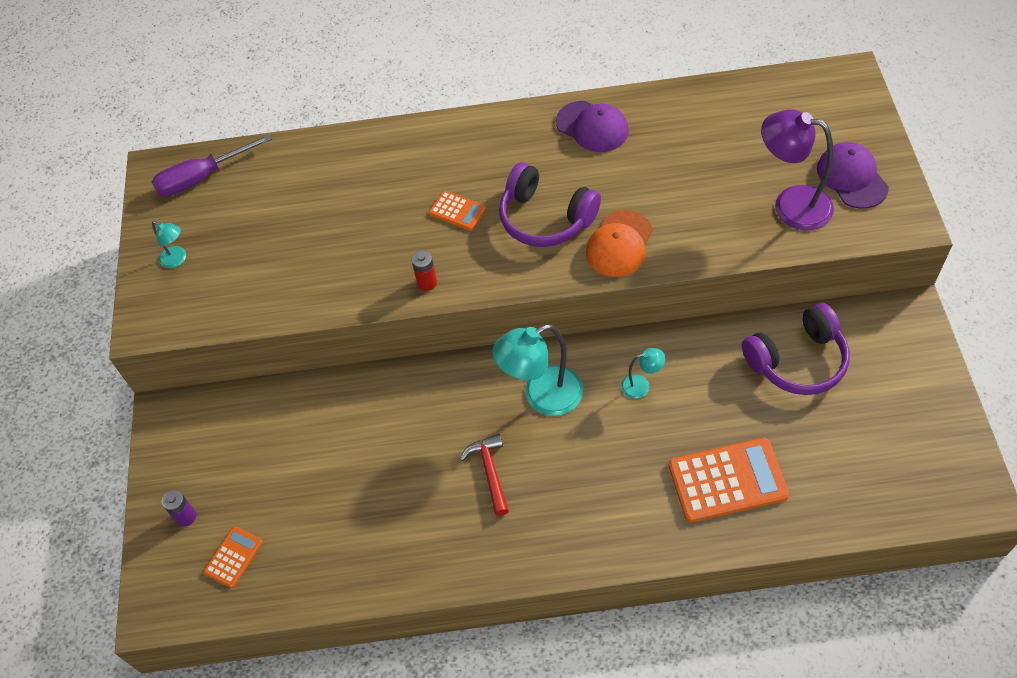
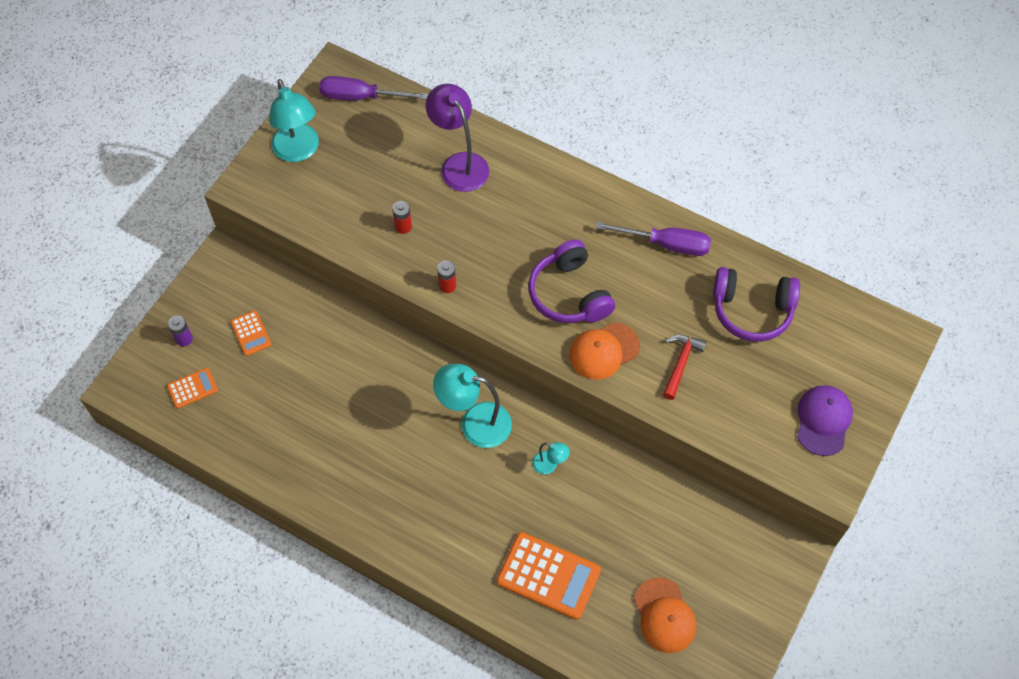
camera: 30 degrees right, 5 degrees up
turquoise lamp [152,221,186,268] -> turquoise lamp [269,79,319,162], size x2.05
orange calculator [429,191,486,231] -> orange calculator moved to [230,310,271,356]
red hammer [460,434,509,516] -> red hammer moved to [663,335,707,400]
purple cap [556,101,629,152] -> purple screwdriver [595,222,711,256]
purple headphones [742,303,850,395] -> purple headphones moved to [713,267,800,342]
purple lamp [761,109,834,230] -> purple lamp moved to [426,83,489,192]
none -> red battery [392,201,412,234]
none -> orange cap [634,577,696,653]

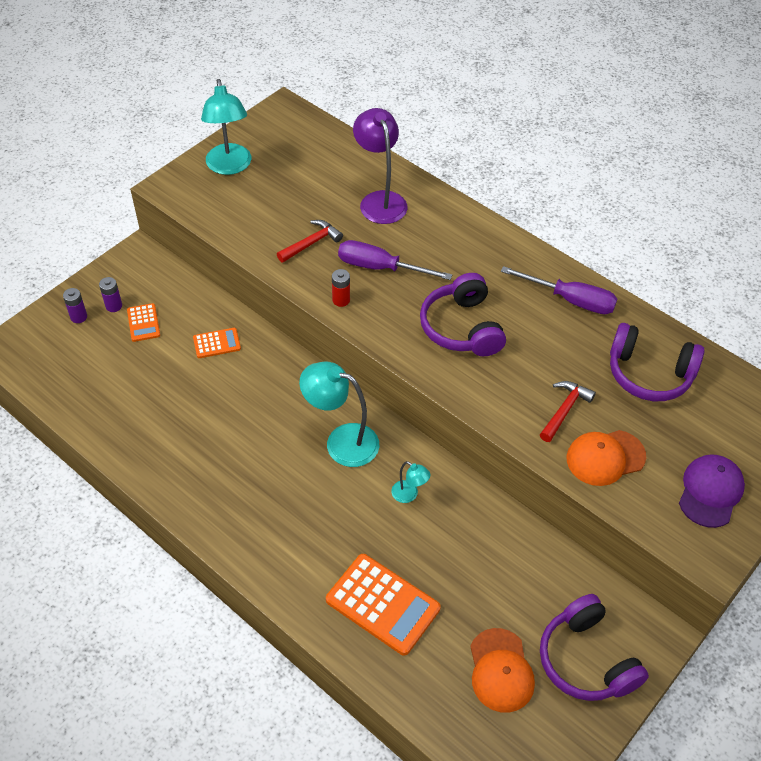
camera: 10 degrees right, 10 degrees down
orange calculator [167,368,218,409] -> orange calculator moved to [193,328,241,358]
purple screwdriver [319,76,429,100] -> purple screwdriver moved to [338,240,452,280]
red battery [392,201,412,234] -> red hammer [277,220,343,263]
orange cap [569,322,640,380] -> orange cap moved to [566,430,646,486]
none -> purple battery [99,277,122,312]
none -> purple headphones [540,594,649,701]

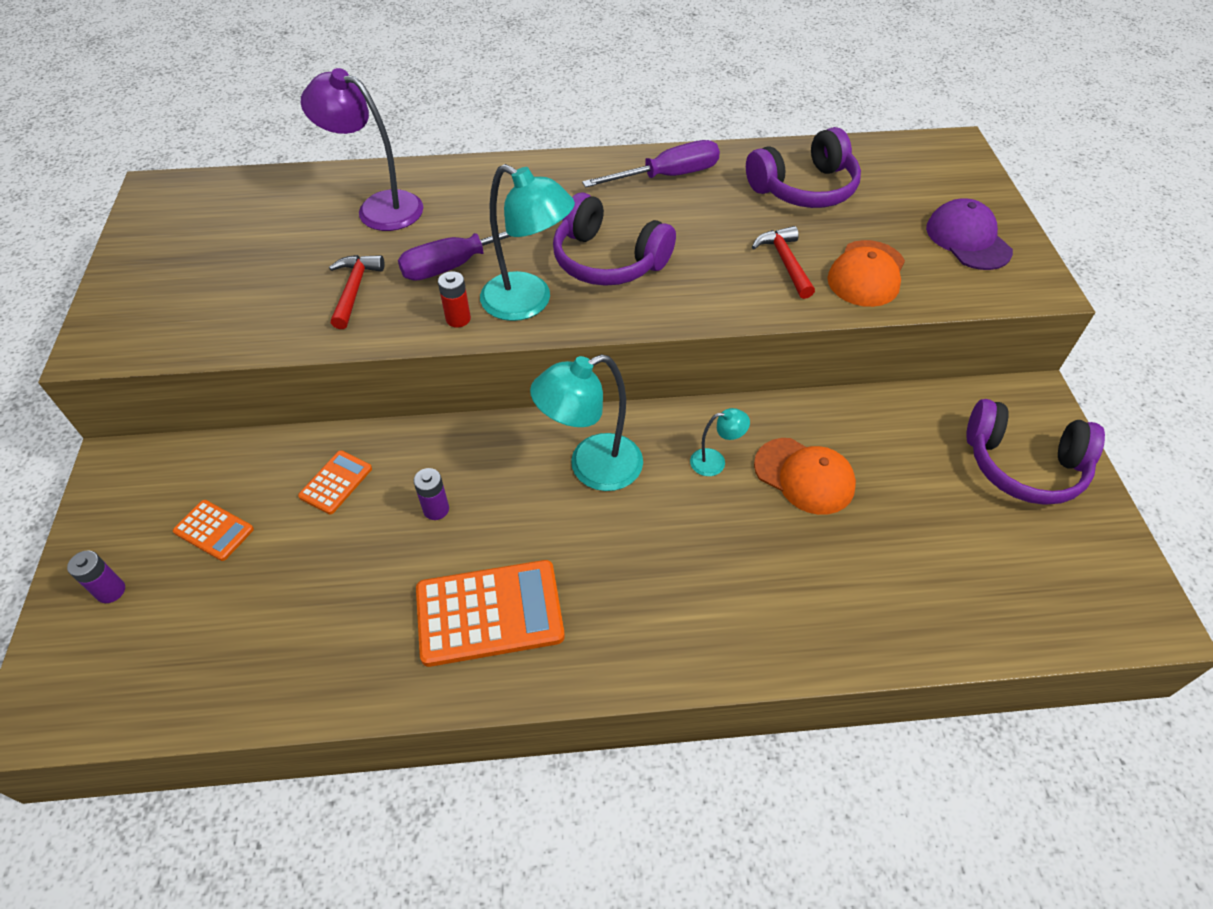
camera: 45 degrees left, 0 degrees up
purple battery [99,277,122,312] -> purple battery moved to [414,468,449,520]
turquoise lamp [201,79,251,175] -> turquoise lamp moved to [480,164,575,321]
orange calculator [326,554,441,656] -> orange calculator moved to [416,560,565,667]
orange cap [470,628,535,713] -> orange cap moved to [754,438,856,515]

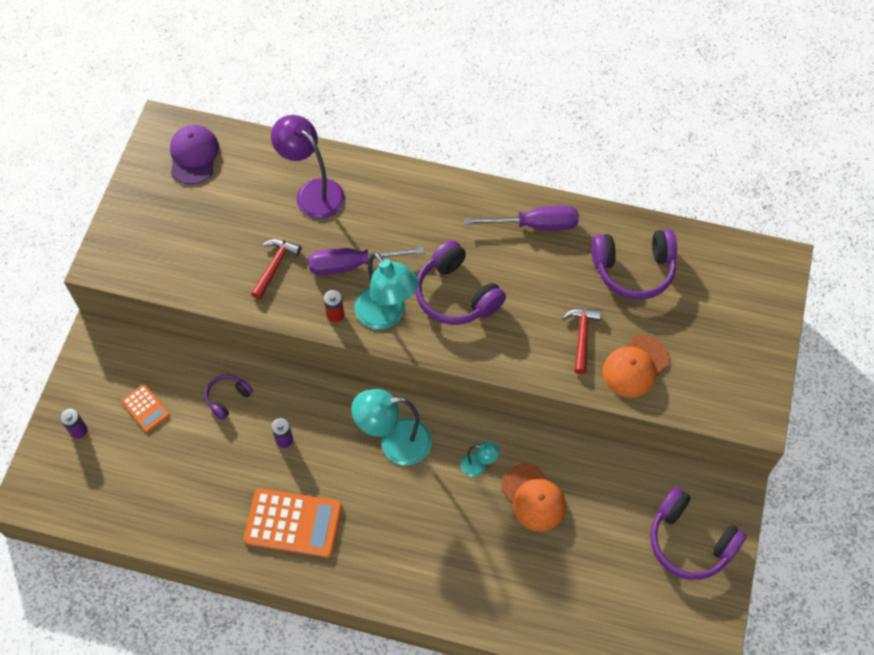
camera: 20 degrees right, 10 degrees up
orange calculator [298,450,372,514] -> purple headphones [205,374,253,420]
purple cap [926,199,1013,270] -> purple cap moved to [170,125,219,185]

